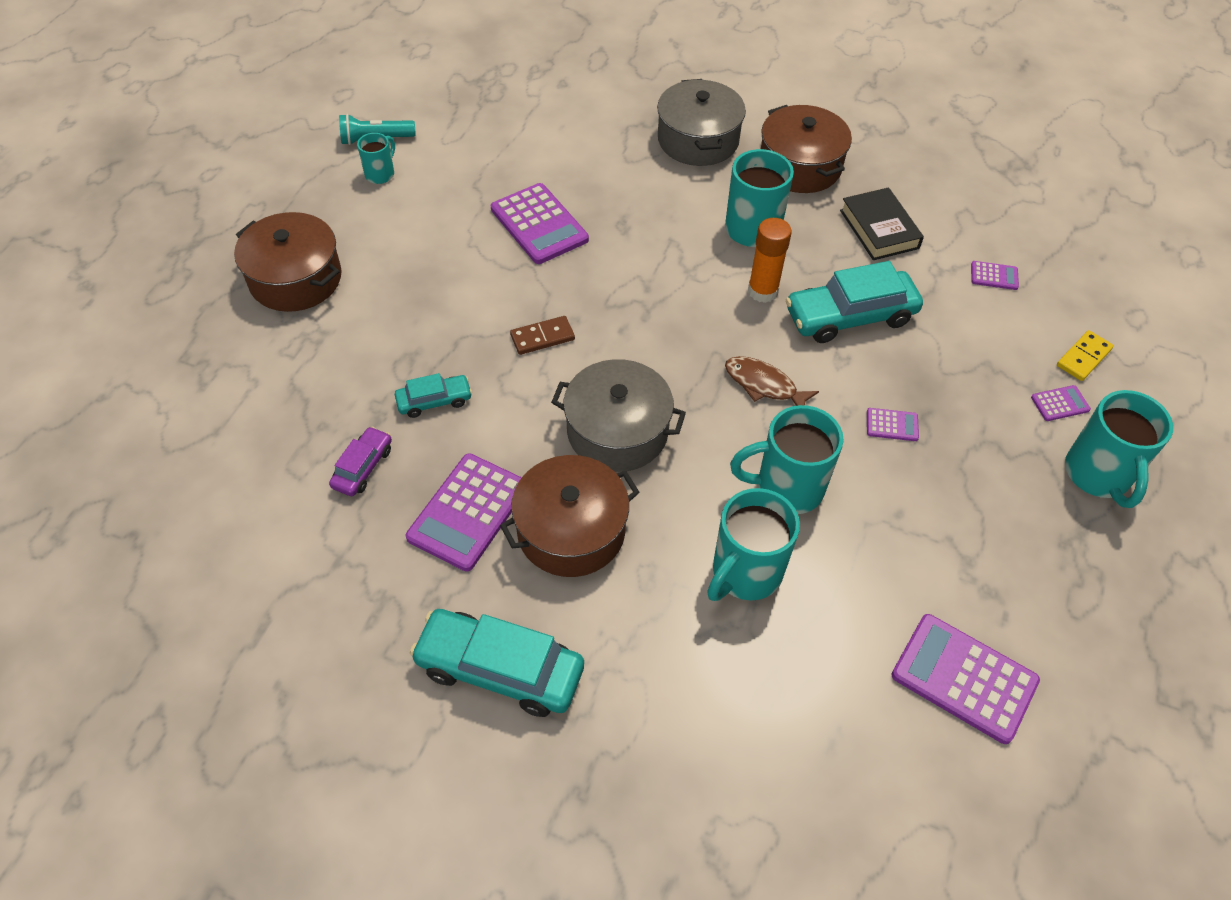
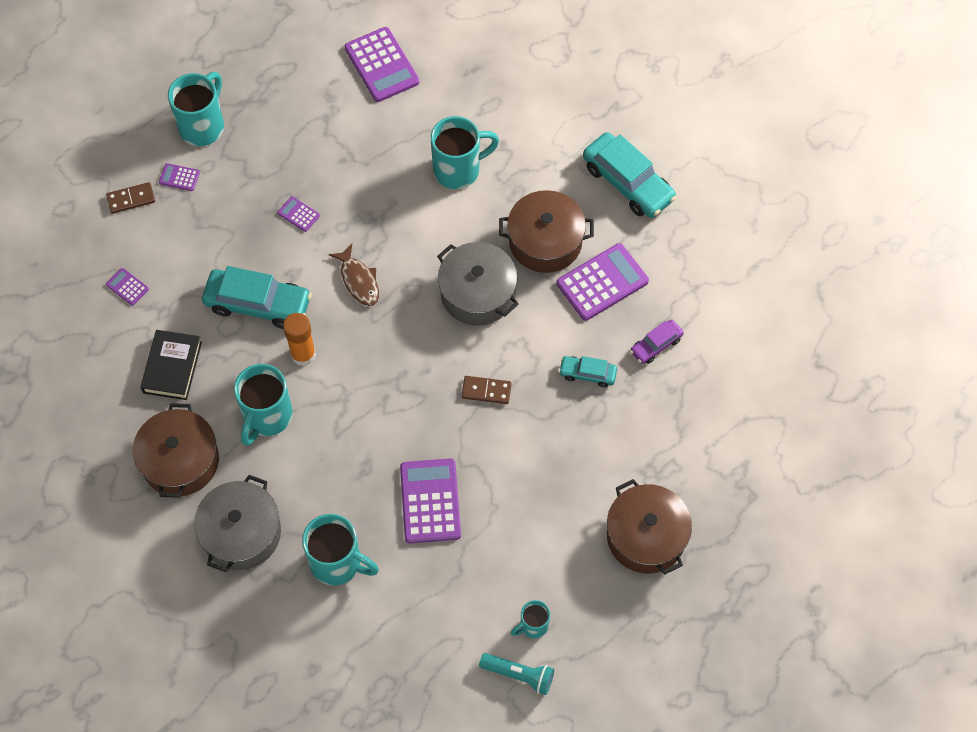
camera: 150 degrees left, 10 degrees up
turquoise mug [730,405,844,514] -> turquoise mug moved to [302,514,379,586]
yellow domino [1057,330,1114,381] -> brown domino [106,182,155,214]

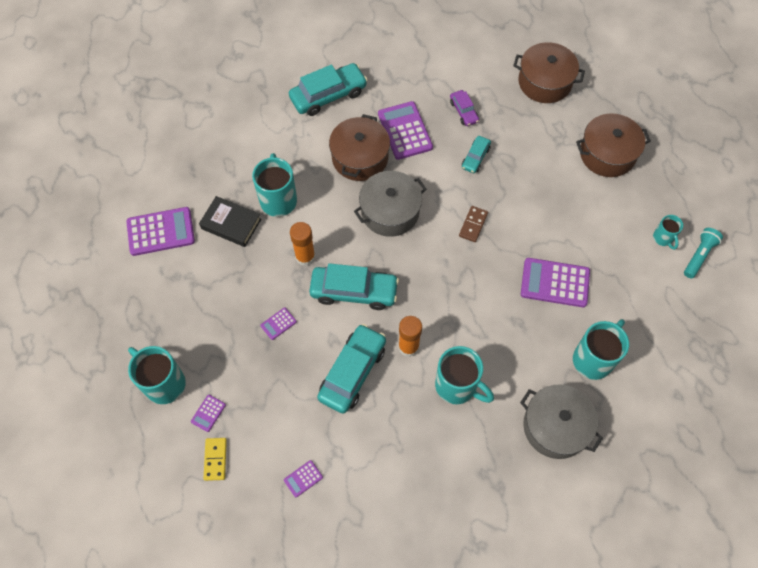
camera: 75 degrees left, 0 degrees up
brown domino [106,182,155,214] -> yellow domino [203,438,227,481]
brown pot [133,403,219,498] -> brown pot moved to [513,42,585,103]
black book [140,330,202,400] -> black book moved to [199,196,261,247]
brown fish [329,244,379,306] -> turquoise car [309,263,399,310]
none -> orange glue stick [290,222,315,266]

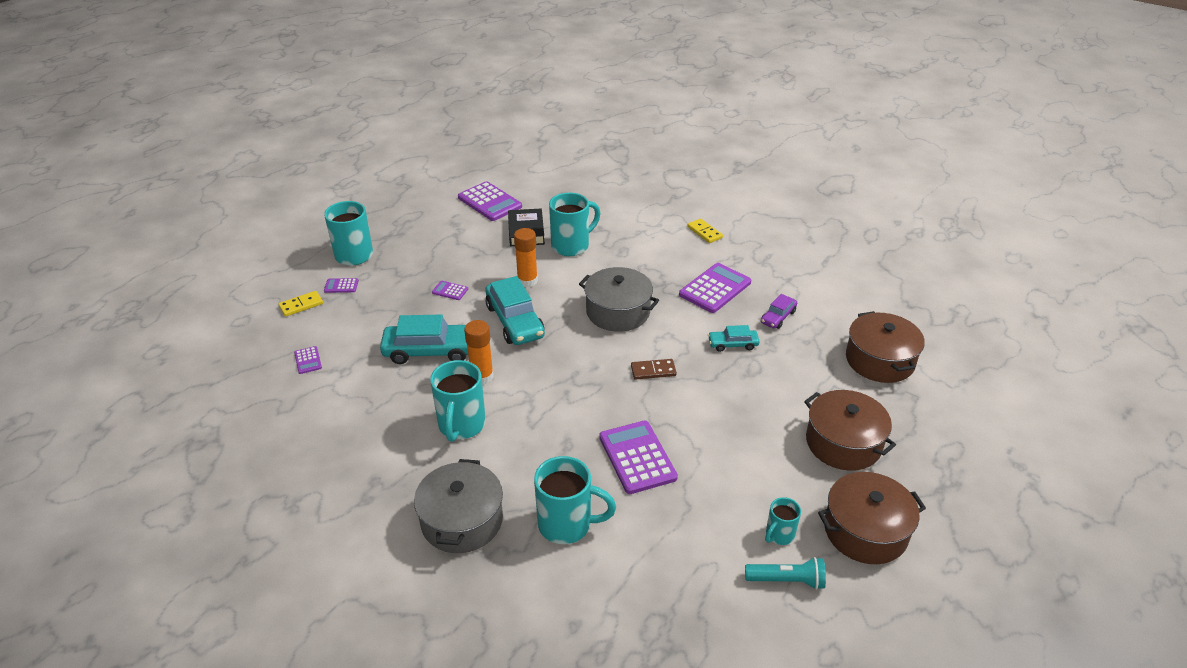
camera: 60 degrees right, 25 degrees down
purple calculator [284,460,323,498] -> purple calculator turned 135 degrees counterclockwise [294,346,322,374]
turquoise car [289,63,367,116] -> yellow domino [687,219,723,243]
brown pot [329,114,390,181] -> brown pot moved to [818,472,926,564]

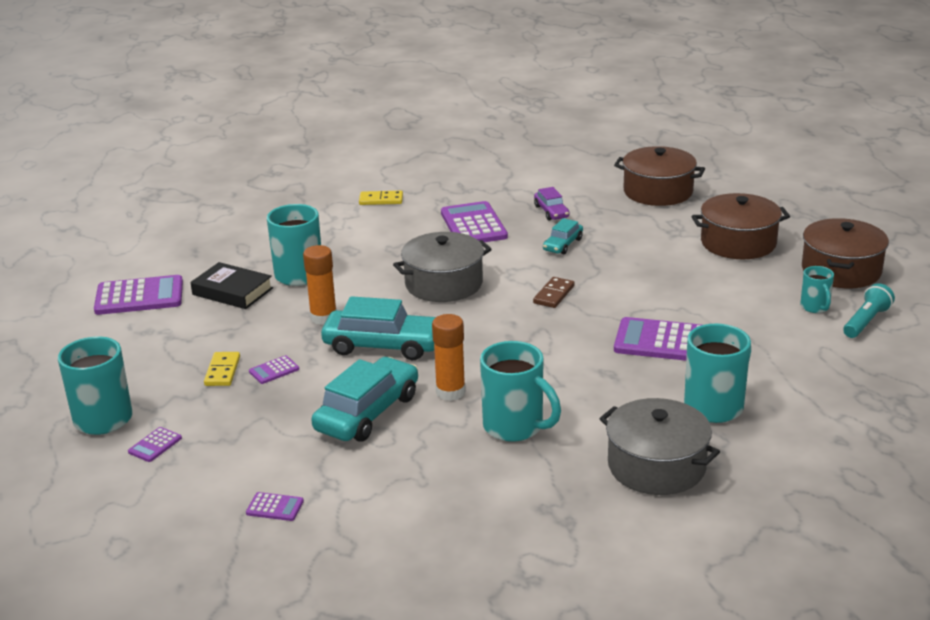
camera: 55 degrees left, 10 degrees down
yellow domino [278,291,323,317] -> yellow domino moved to [204,352,240,386]

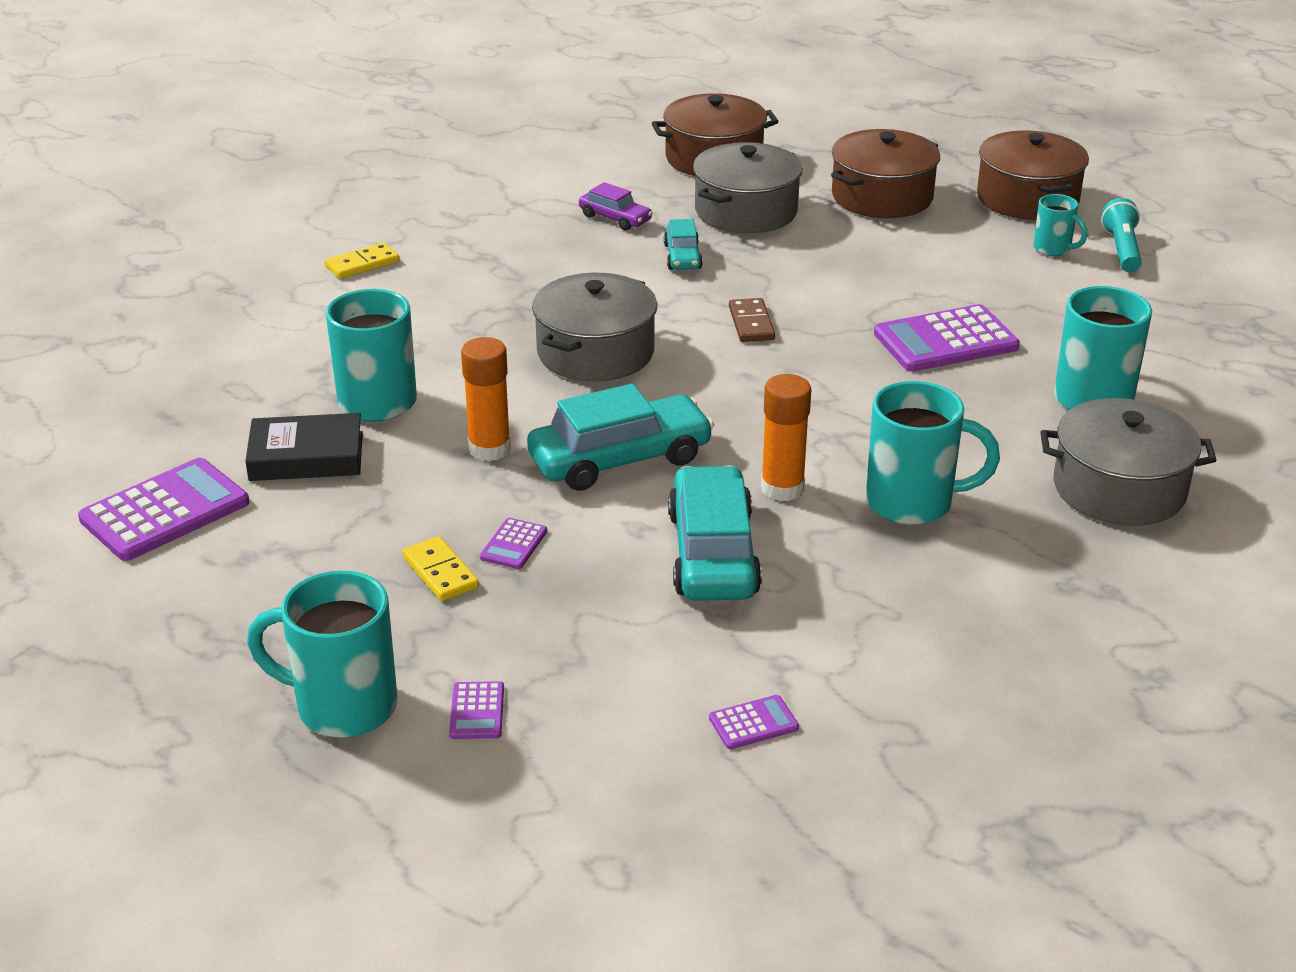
camera: 35 degrees left, 5 degrees up
purple calculator [441,201,508,242] -> none
none -> grey pot [693,142,803,233]

